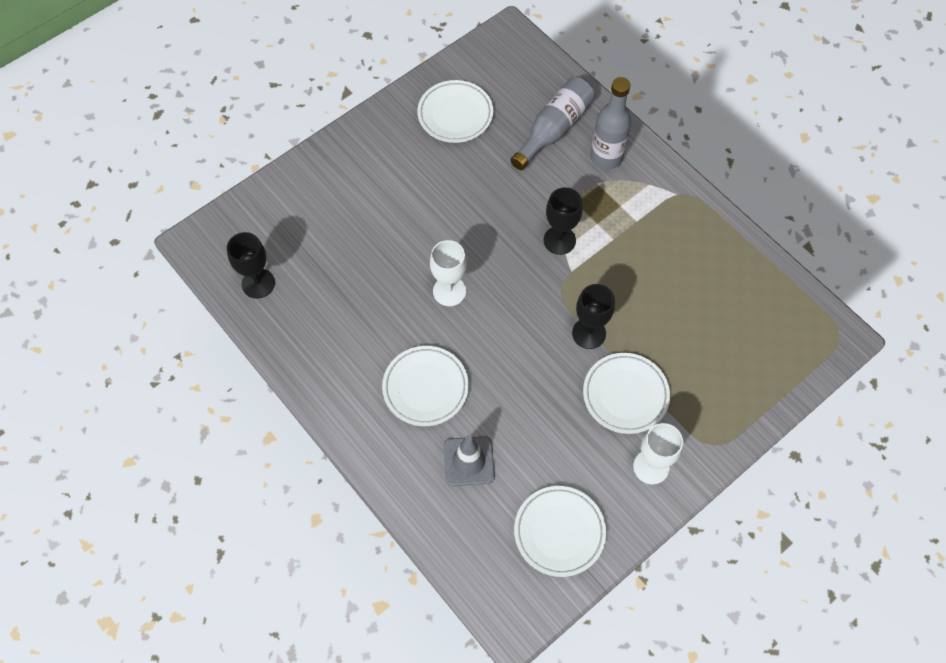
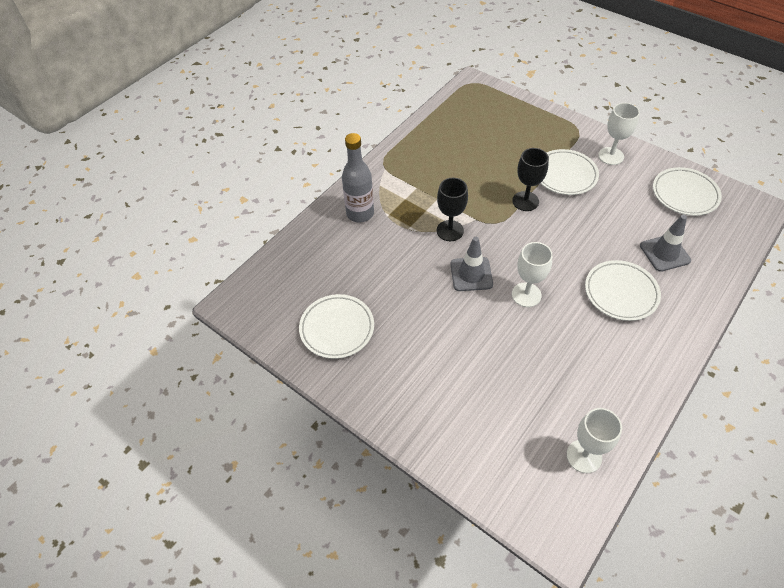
camera: 100 degrees left, 10 degrees down
black goblet [227,232,275,299] -> white goblet [567,408,622,473]
grey bottle [510,77,595,170] -> none
none -> grey traffic cone [450,237,493,291]

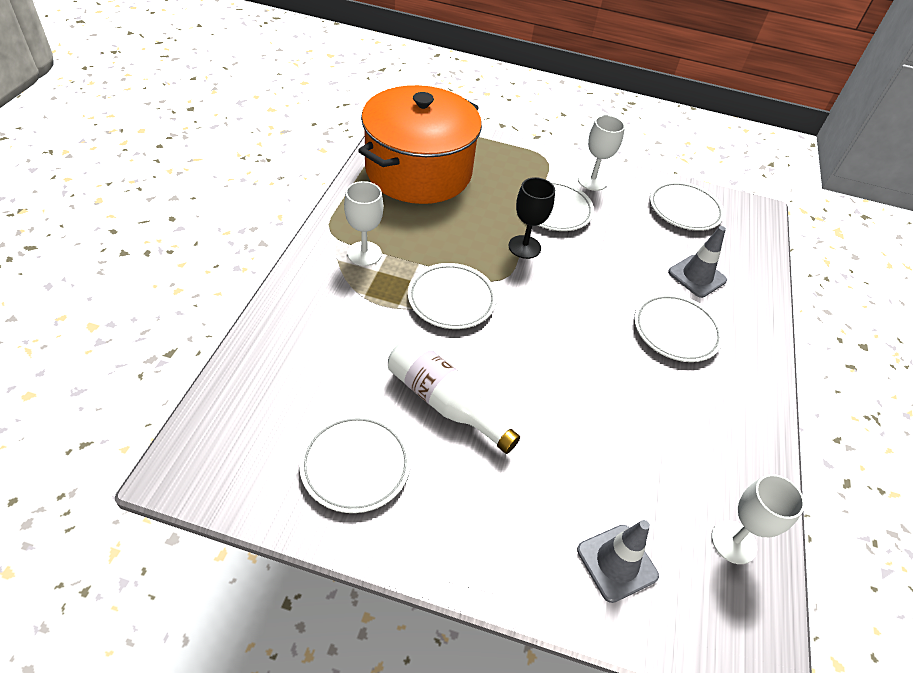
camera: 30 degrees left, 5 degrees down
grey bottle [342,133,374,223] -> none
black goblet [437,178,468,241] -> white plate [408,263,497,329]
grey traffic cone [450,237,493,291] -> grey traffic cone moved to [577,520,659,603]
white goblet [512,242,553,307] -> white goblet moved to [344,181,383,266]
none -> orange pot [358,85,482,204]
none -> white bottle [388,337,520,454]

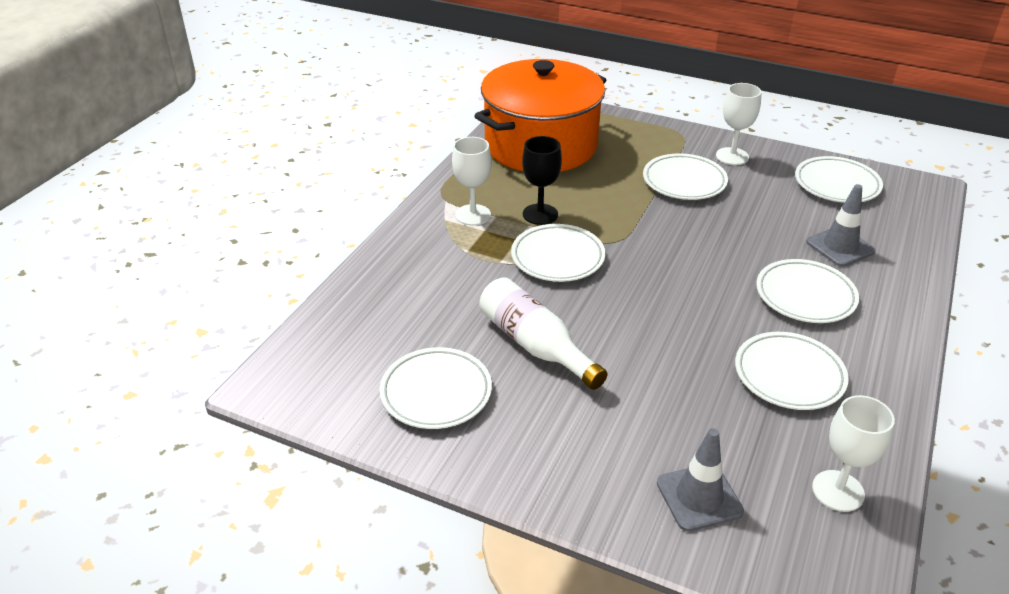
camera: 15 degrees right, 10 degrees down
black goblet [508,177,555,259] -> black goblet moved to [522,136,562,225]
none -> white plate [735,332,849,410]

